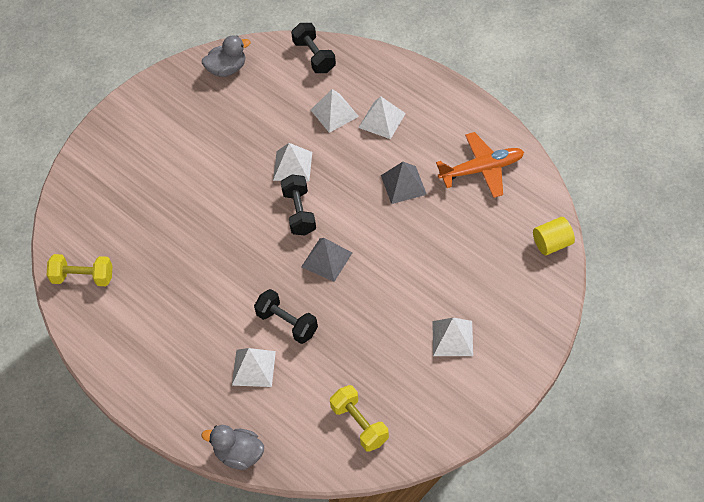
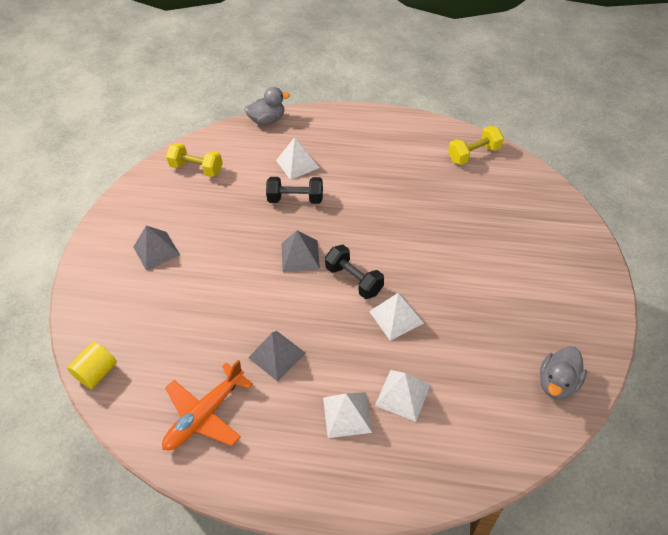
camera: 145 degrees right, 5 degrees down
black dumbbell [291,23,336,73] -> none
white pyramid [433,318,473,356] -> grey pyramid [133,226,180,271]

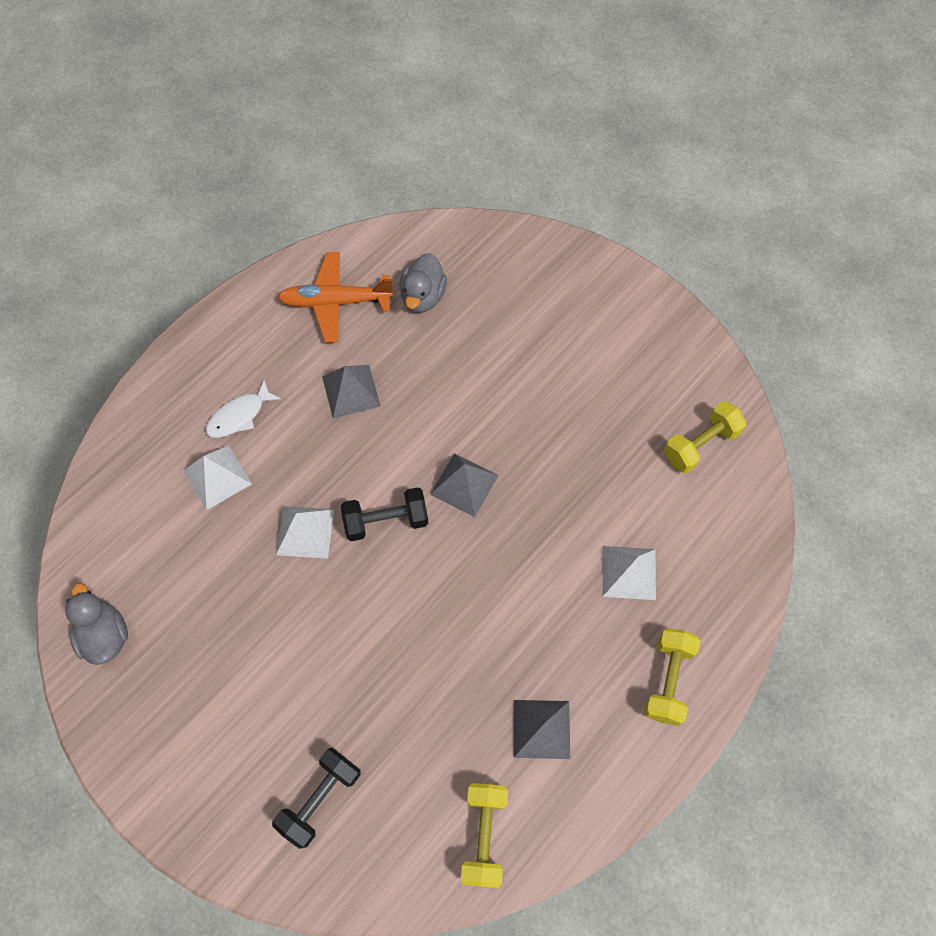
camera: 120 degrees right, 15 degrees up
yellow cylinder [67,342,117,389] -> none
grey pyramid [133,226,180,271] -> grey pyramid moved to [513,700,570,759]
orange plane [162,360,253,450] -> orange plane turned 75 degrees counterclockwise [277,252,394,343]
grey duck [244,87,290,125] -> grey duck moved to [399,253,447,313]
black dumbbell [266,177,323,204] -> black dumbbell moved to [272,747,361,849]
white pyramid [323,392,372,438] -> white fish [206,380,281,438]
none -> yellow dumbbell [644,628,701,726]

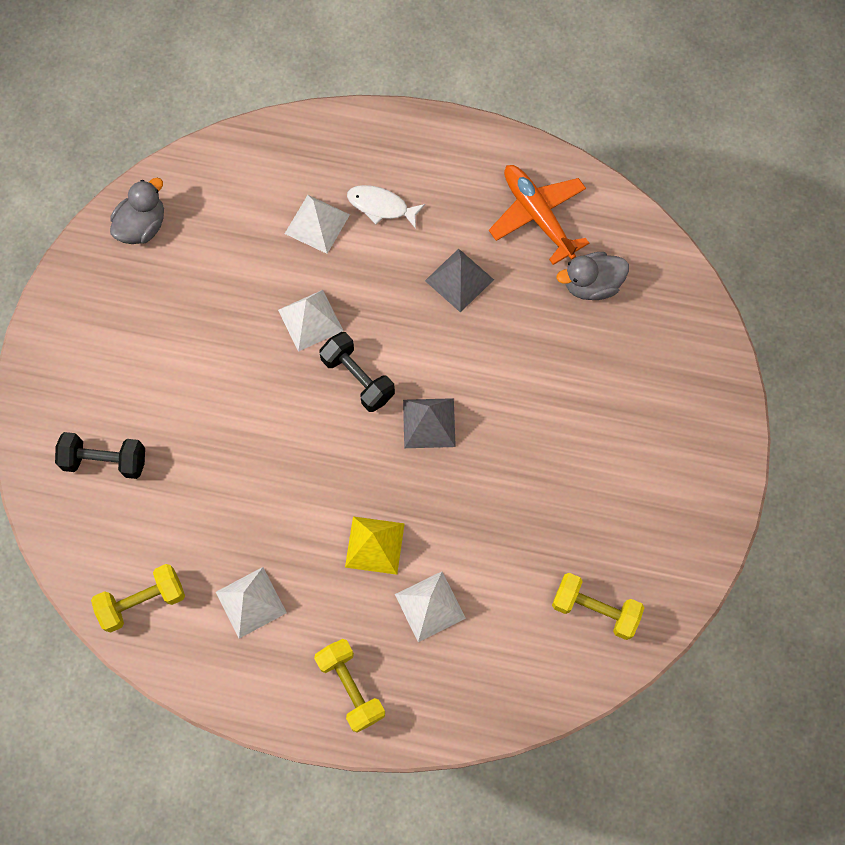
camera: 60 degrees right, 5 degrees up
grey pyramid [513,700,570,759] -> white pyramid [216,567,287,639]
yellow dumbbell [644,628,701,726] -> yellow dumbbell turned 75 degrees clockwise [314,639,385,733]
none -> yellow pyramid [345,516,405,575]

